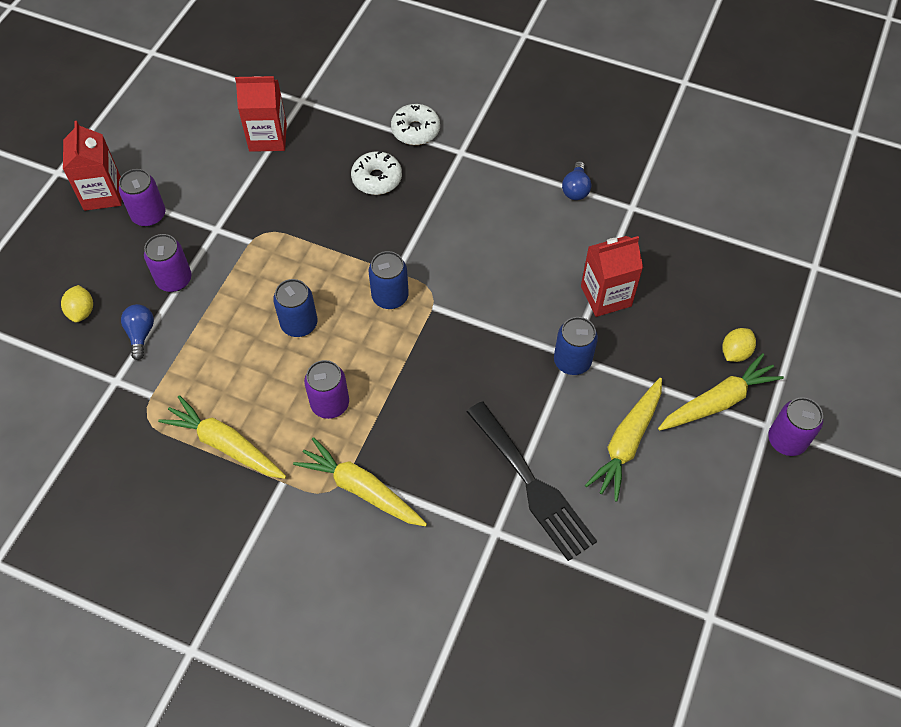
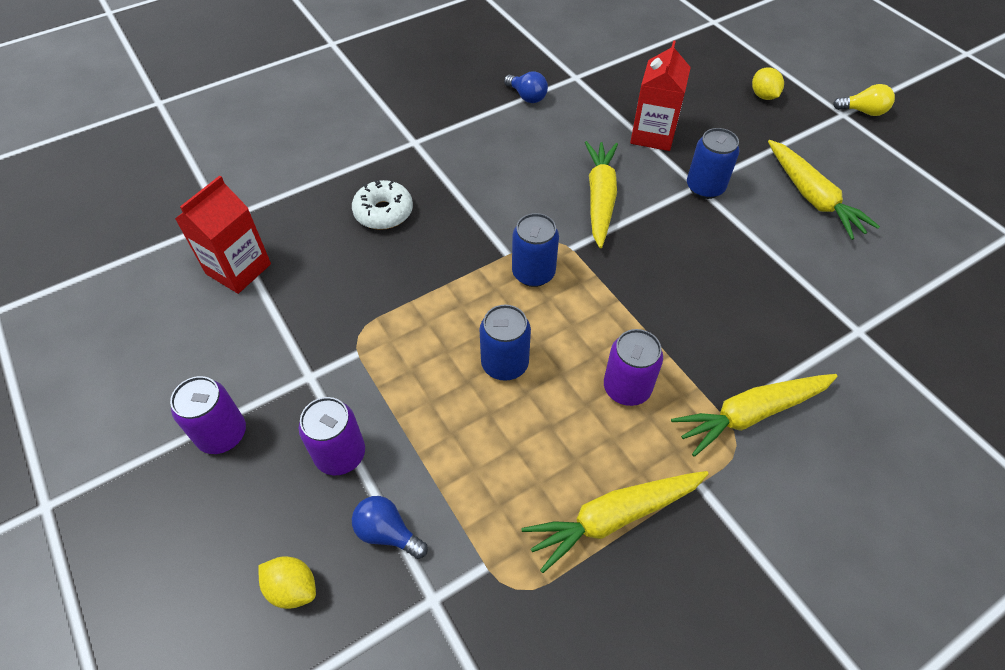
camera: 55 degrees left, 5 degrees down
red carton [63,121,122,211] -> none
white donut [391,104,440,145] -> none
black fork [466,401,597,561] -> none
yellow carrot [658,353,784,431] -> yellow carrot moved to [585,141,618,248]
purple can [768,397,823,456] -> yellow light bulb [833,84,895,116]

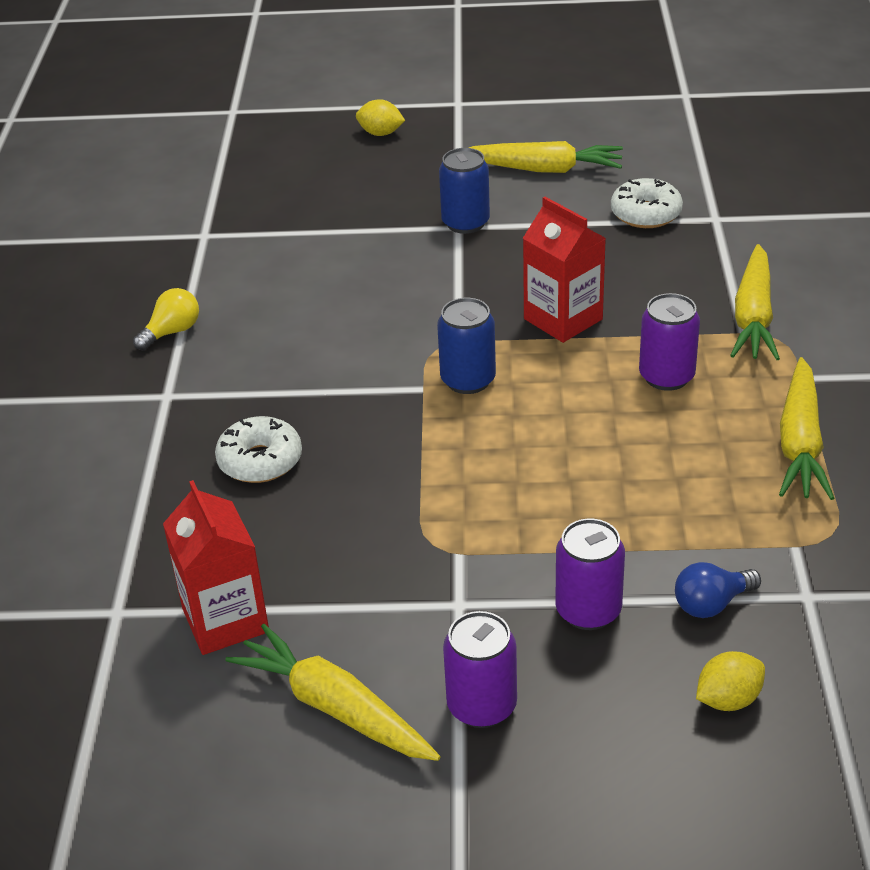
camera: 55 degrees left, 15 degrees down
blue can [480,305,531,381] -> none
blue light bulb [504,71,548,103] -> none
yellow carrot [585,141,618,248] -> yellow carrot moved to [226,624,441,761]
red carton [630,41,691,151] -> red carton moved to [523,197,606,343]
yellow light bulb [833,84,895,116] -> yellow light bulb moved to [133,288,199,350]
none -> white donut [611,178,683,228]

